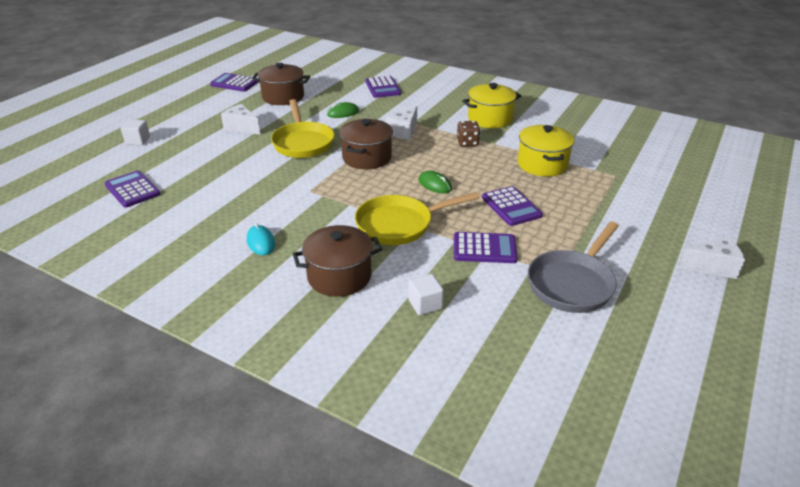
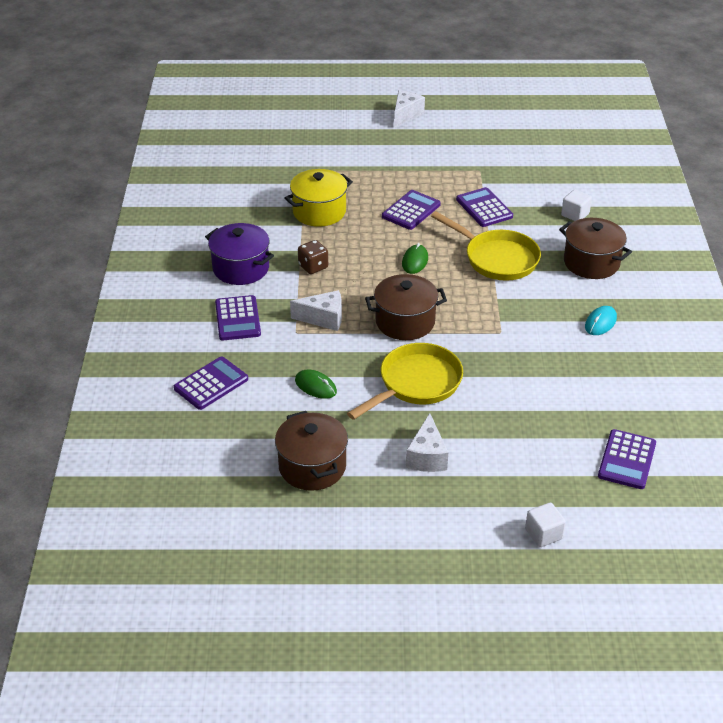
camera: 120 degrees left, 5 degrees up
purple calculator [210,73,258,92] -> purple calculator moved to [215,295,261,340]
yellow pot [462,83,521,128] -> purple pot [205,223,274,285]
grey pan [528,222,619,313] -> none
white cheese [679,236,745,279] -> white cheese turned 60 degrees clockwise [394,90,425,128]

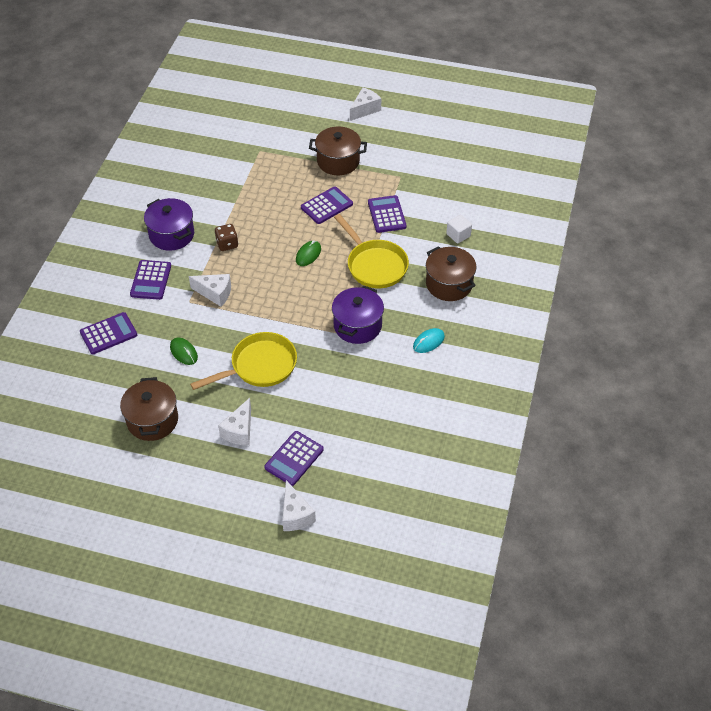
camera: 15 degrees right, 10 degrees up
yellow pot [285,169,353,227] -> none
brown pot [365,274,447,340] -> brown pot moved to [309,127,367,175]
white cube [525,502,566,547] -> white cheese [282,480,316,531]
purple calculator [598,429,656,489] -> purple calculator moved to [264,431,324,486]
none -> purple pot [332,285,384,344]

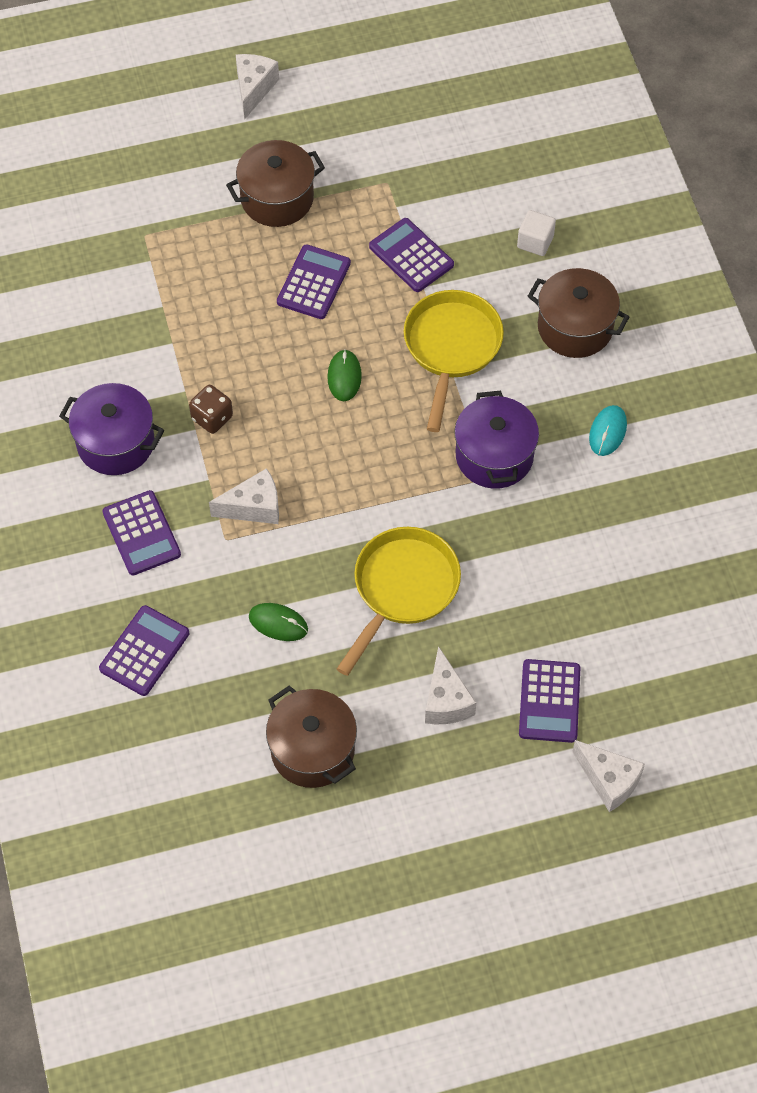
camera: 30 degrees left, 10 degrees up
yellow pan [334,214,409,288] -> yellow pan turned 105 degrees counterclockwise [404,290,504,432]

